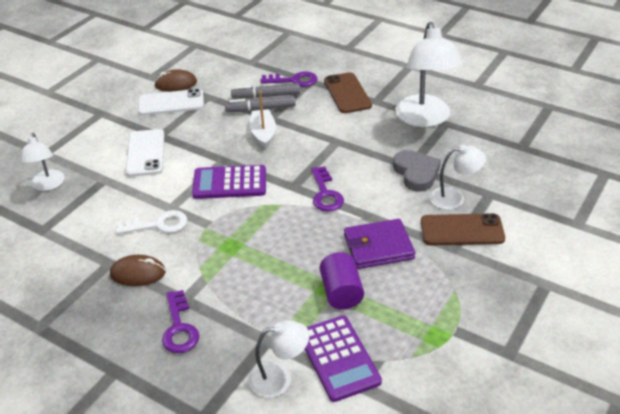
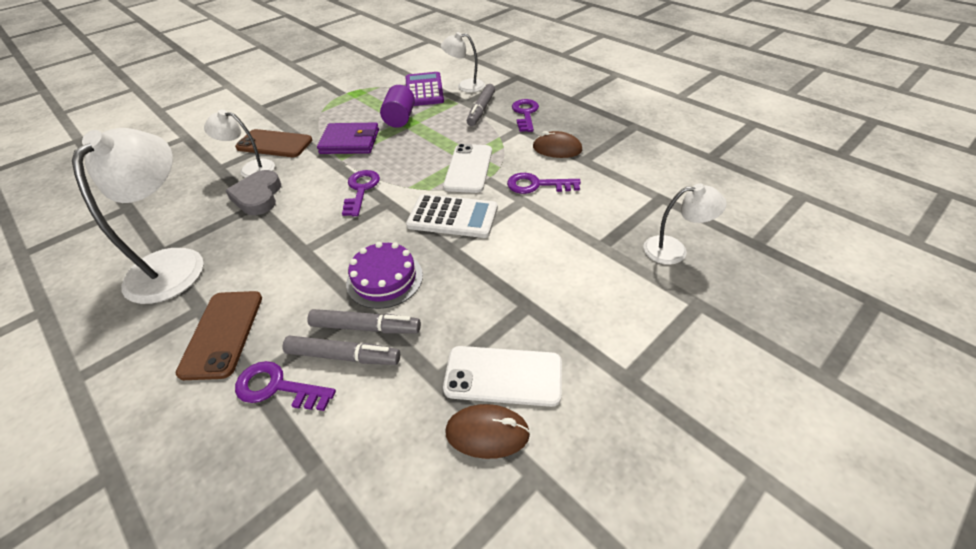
camera: 165 degrees left, 5 degrees up
white lamp [20,133,65,191] -> white lamp turned 90 degrees clockwise [643,183,727,265]
white key [116,210,187,234] -> purple key [507,173,581,194]
white phone [125,129,164,177] -> white phone moved to [443,144,492,193]
purple calculator [192,165,266,199] -> white calculator [406,194,498,238]
white boat [250,91,276,149] -> purple cake [346,242,423,309]
none -> grey marker [467,84,495,126]

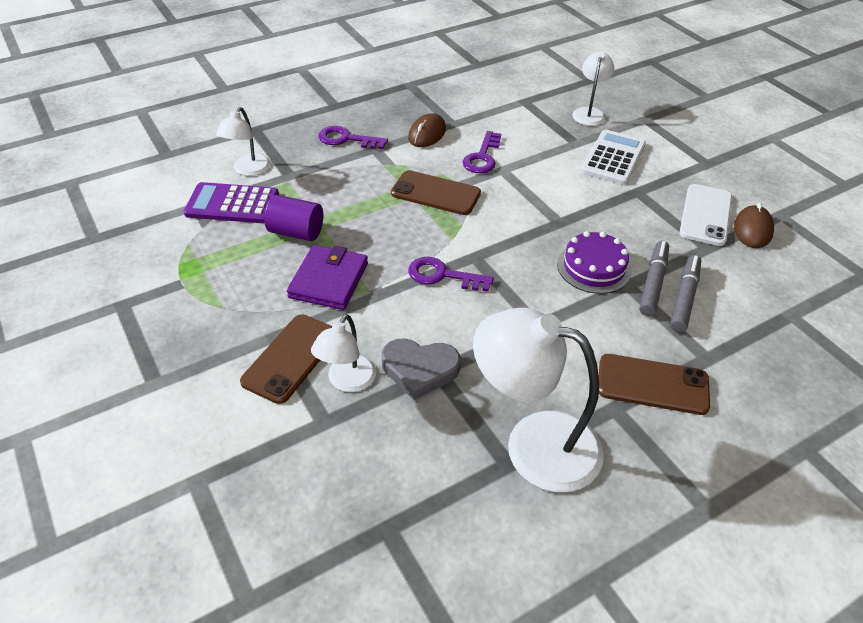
camera: 80 degrees left, 0 degrees up
purple key [235,361,336,411] -> none
white calculator [406,194,498,238] -> white calculator moved to [581,130,646,185]
white phone [443,144,492,193] -> brown phone [391,170,481,215]
grey marker [467,84,495,126] -> none

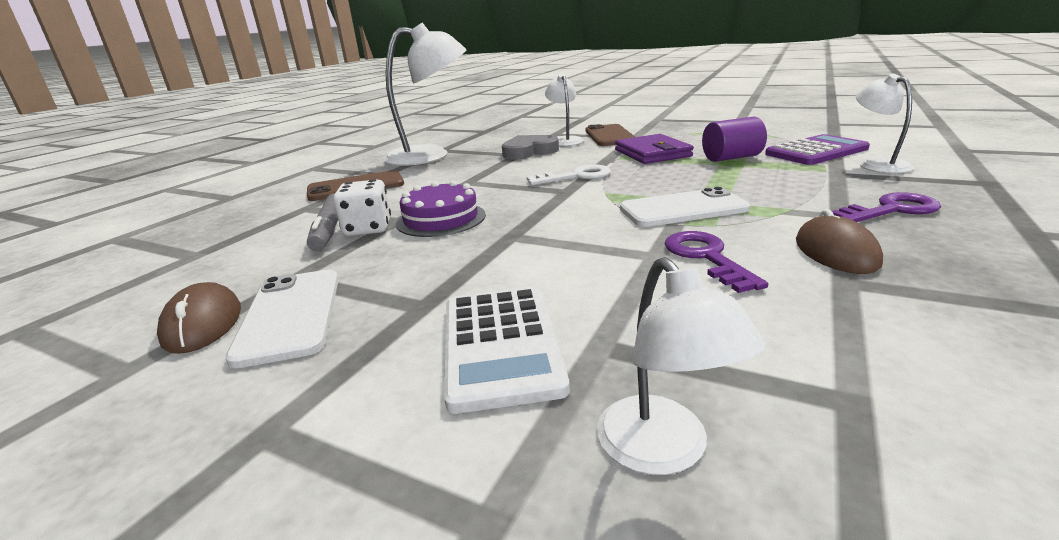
camera: 150 degrees right, 20 degrees down
brown phone [391,170,481,215] -> white phone [620,187,750,227]
purple key [408,257,494,292] -> white key [527,164,611,185]
grey marker [639,241,669,316] -> white dice [333,179,391,236]

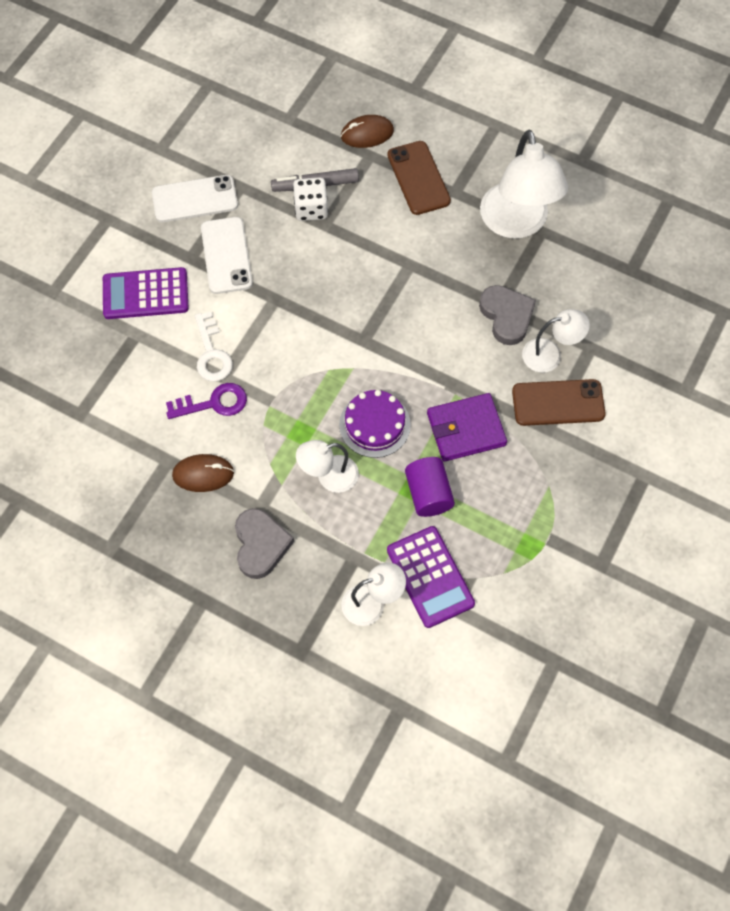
camera: 90 degrees right, 40 degrees up
brown mouse [157,282,241,354] -> brown mouse moved to [341,115,394,148]
purple cake [396,180,486,237] -> purple cake moved to [339,390,411,458]
white calculator [444,287,570,414] -> purple calculator [103,267,189,319]
white key [527,164,611,185] -> white key moved to [195,312,233,382]
white lamp [597,257,766,475] -> white lamp moved to [296,440,359,493]
white phone [620,187,750,227] -> white phone moved to [201,217,253,294]
purple key [832,192,941,222] -> grey heart [235,508,294,579]

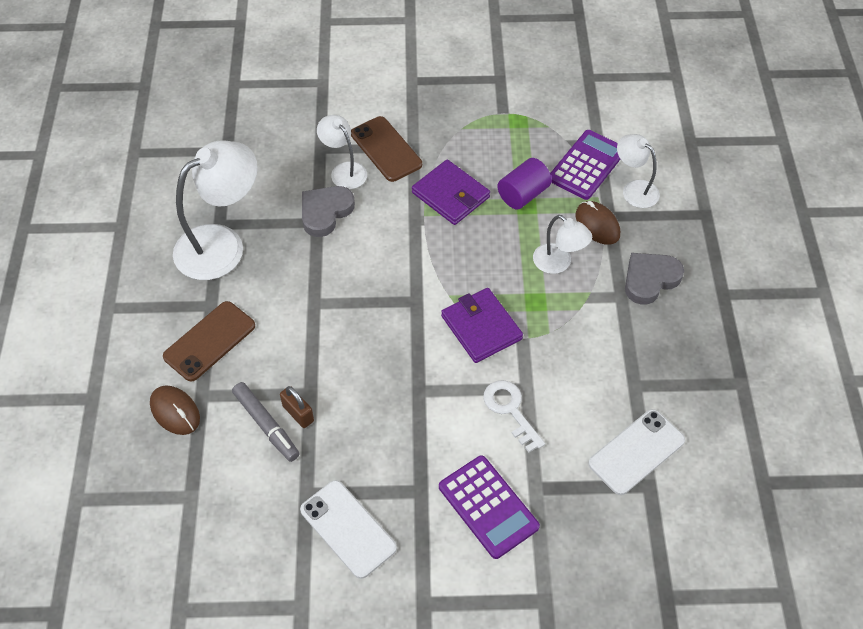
camera: 120 degrees left, 10 degrees down
purple key [166,383,247,419] -> none
brown mouse [172,454,234,492] -> brown mouse moved to [575,201,620,245]
white key [195,312,233,382] -> white key turned 75 degrees counterclockwise [483,380,545,453]
white phone [201,217,253,294] -> white phone moved to [588,409,685,495]
white dice [293,177,328,221] -> brown padlock [280,386,314,428]
purple cake [339,390,411,458] -> none
none -> purple wallet [441,288,523,363]

